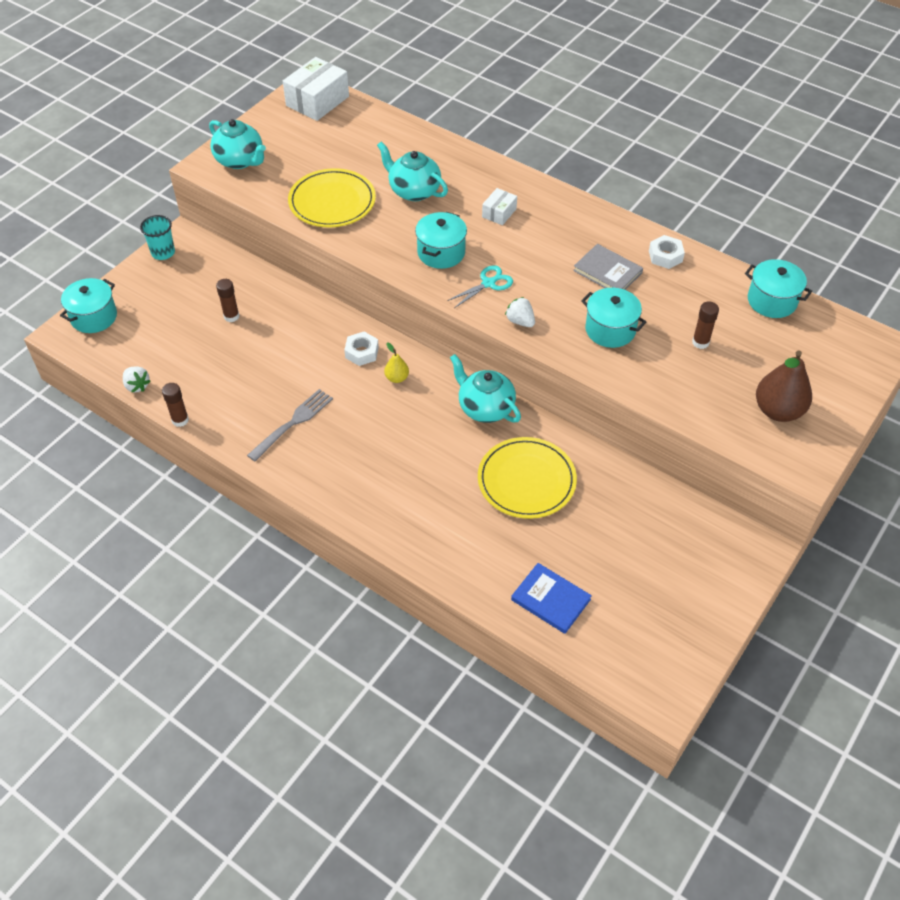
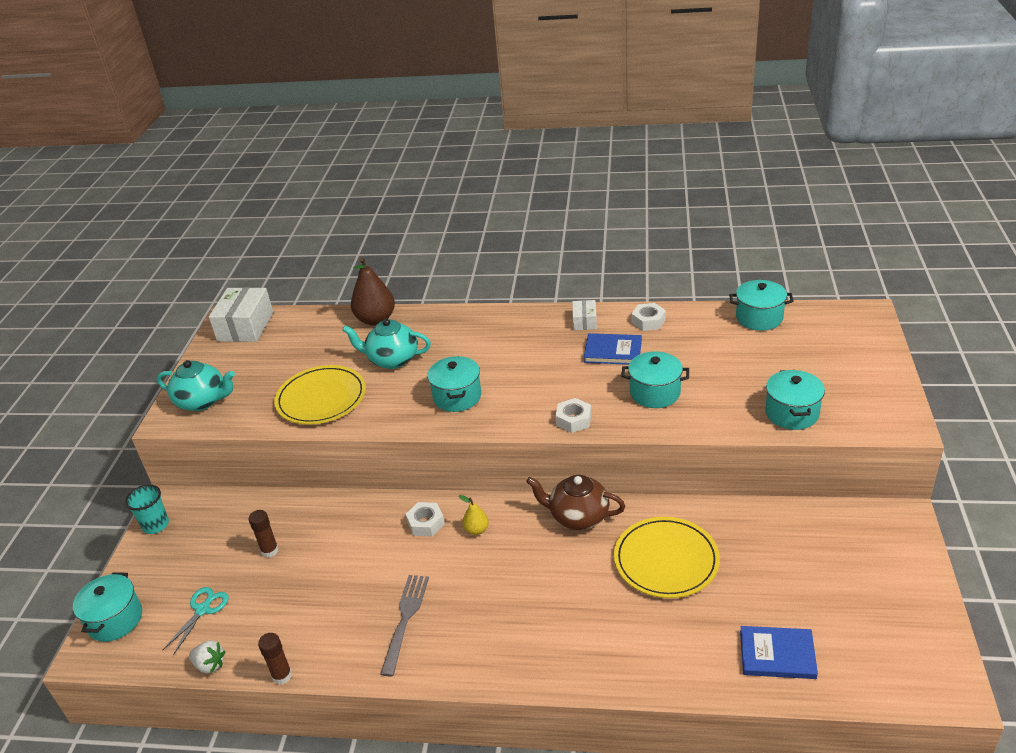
camera: 25 degrees left, 15 degrees down
turquoise scissors [447,265,513,308] -> turquoise scissors moved to [162,587,229,655]
turquoise teapot [450,354,521,423] -> brown teapot [526,475,625,530]
white box [482,188,517,225] -> white box moved to [572,300,597,330]
white strawberry [505,297,535,327] -> white nut [556,398,591,433]
grey book [573,244,643,290] -> blue book [584,333,642,365]
brown glue stick [692,301,719,349] -> none
brown pear [756,350,812,422] -> brown pear moved to [351,257,395,326]
none -> turquoise pot [765,370,825,430]

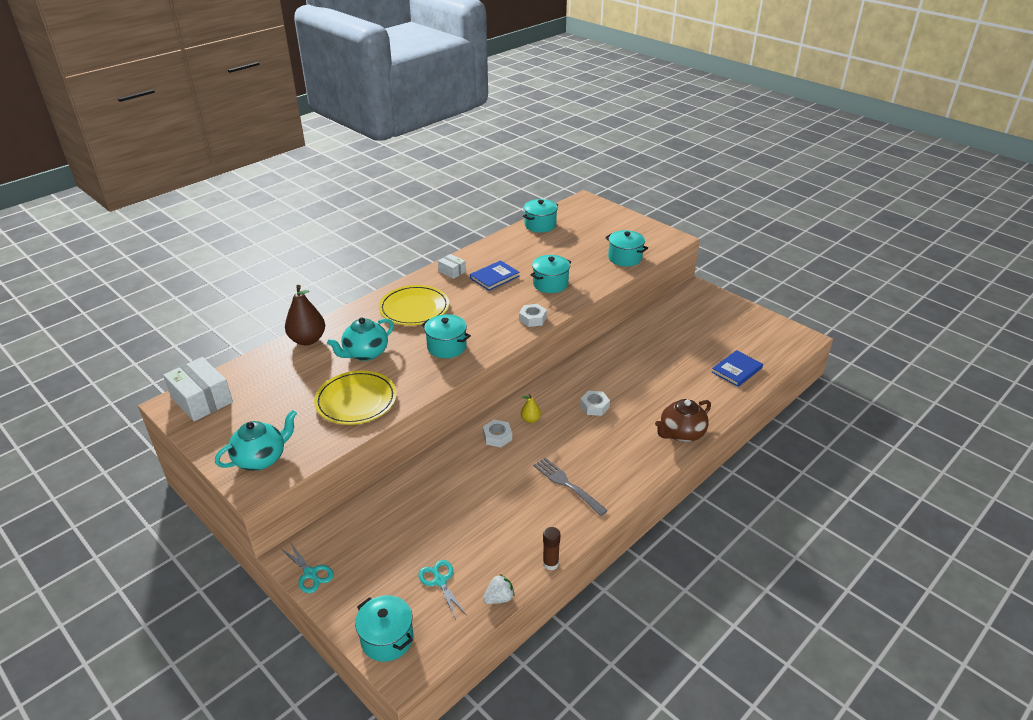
camera: 55 degrees left, 0 degrees up
turquoise cup [125,485,169,534] -> turquoise scissors [280,542,334,593]
brown glue stick [249,510,279,558] -> none
brown teapot [526,475,625,530] -> brown teapot moved to [655,399,711,442]
yellow plate [614,517,720,598] -> yellow plate moved to [379,285,449,325]
white nut [632,303,666,331] -> white nut moved to [580,391,610,416]

